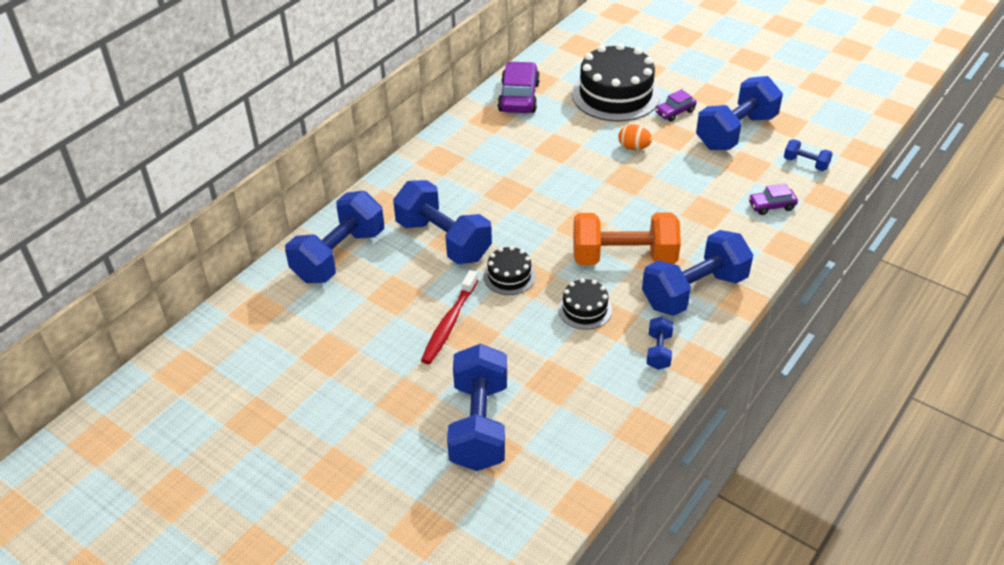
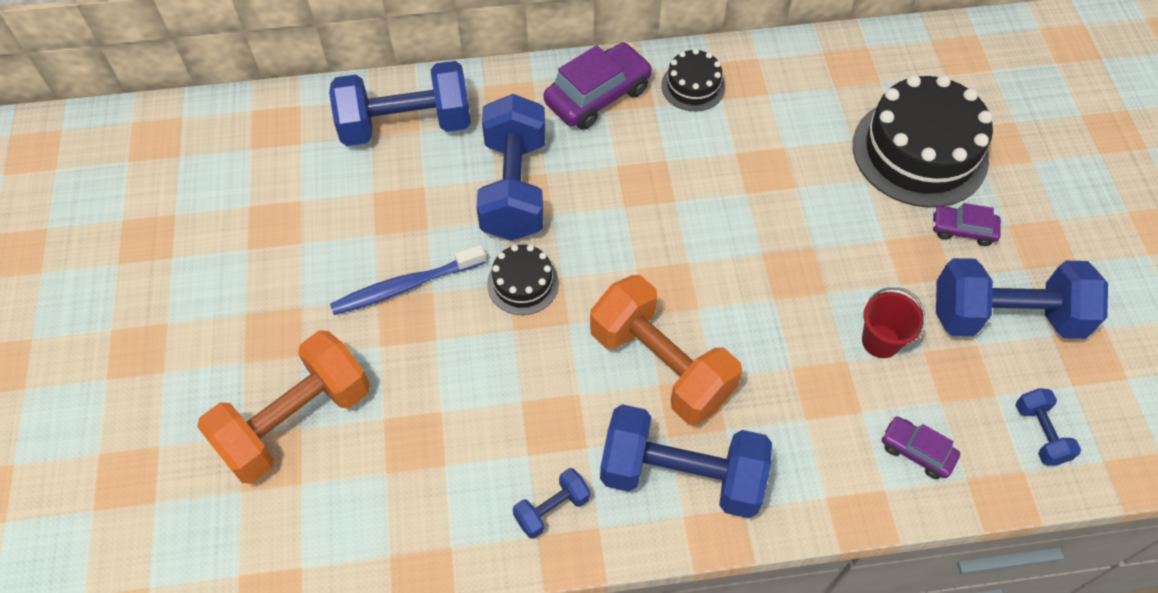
camera: 45 degrees right, 15 degrees up
red toothbrush [421,270,478,364] -> blue toothbrush [330,245,486,315]
blue dumbbell [447,344,507,471] -> orange dumbbell [197,330,370,483]
purple car [498,61,540,113] -> purple car moved to [544,42,653,130]
black cake [558,278,612,330] -> black cake moved to [661,49,725,111]
orange egg [618,124,652,150] -> none
none -> red bucket [862,287,925,358]

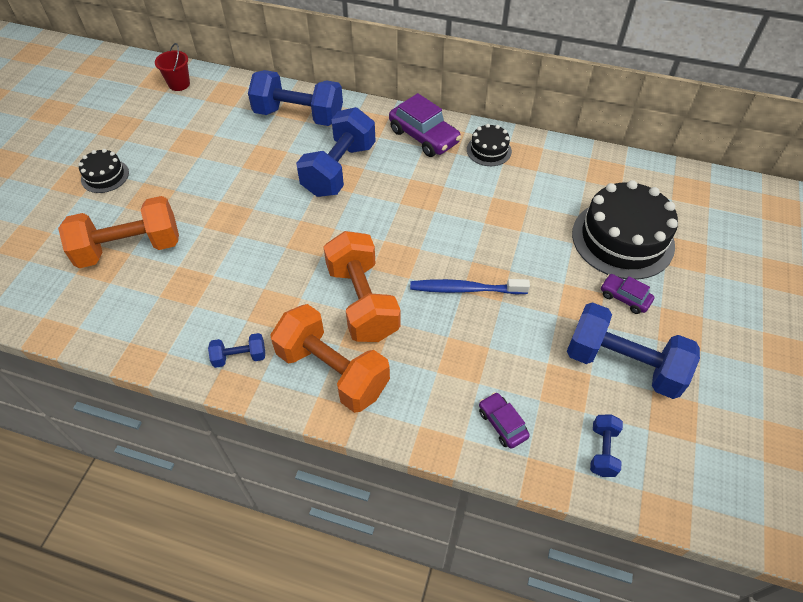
camera: 25 degrees right, 5 degrees down
blue toothbrush [330,245,486,315] -> blue toothbrush moved to [410,279,530,295]
black cake [487,245,559,315] -> black cake moved to [78,149,129,193]
purple car [544,42,653,130] -> purple car turned 60 degrees clockwise [389,93,461,157]
blue dumbbell [600,404,772,518] -> orange dumbbell [271,304,390,413]
red bucket [862,287,925,358] -> red bucket moved to [155,43,190,91]

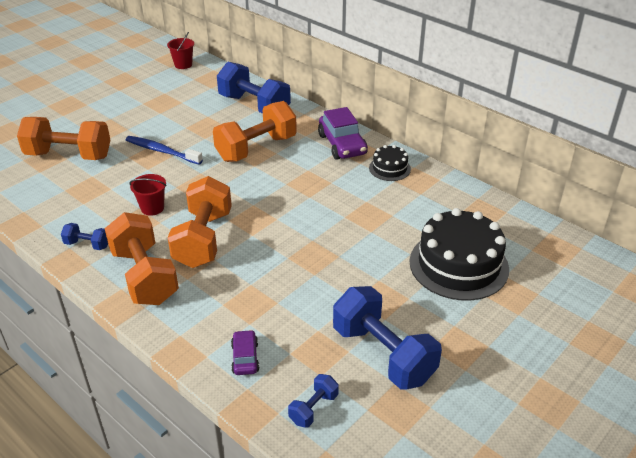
camera: 25 degrees right, 15 degrees down
black cake [78,149,129,193] -> none
blue dumbbell [296,107,376,197] -> orange dumbbell [213,101,297,162]
blue toothbrush [410,279,530,295] -> blue toothbrush moved to [126,136,203,164]
purple car [601,274,654,314] -> none
none -> red bucket [129,174,167,216]

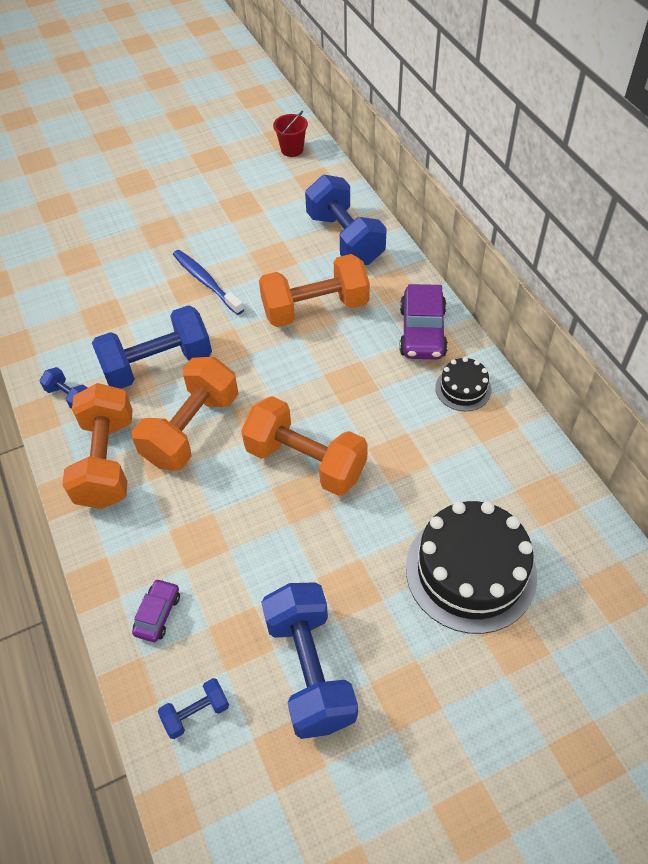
camera: 25 degrees right, 15 degrees up
orange dumbbell [17,117,110,160] -> orange dumbbell moved to [241,396,368,496]
red bucket [129,174,167,216] -> blue dumbbell [92,305,212,389]

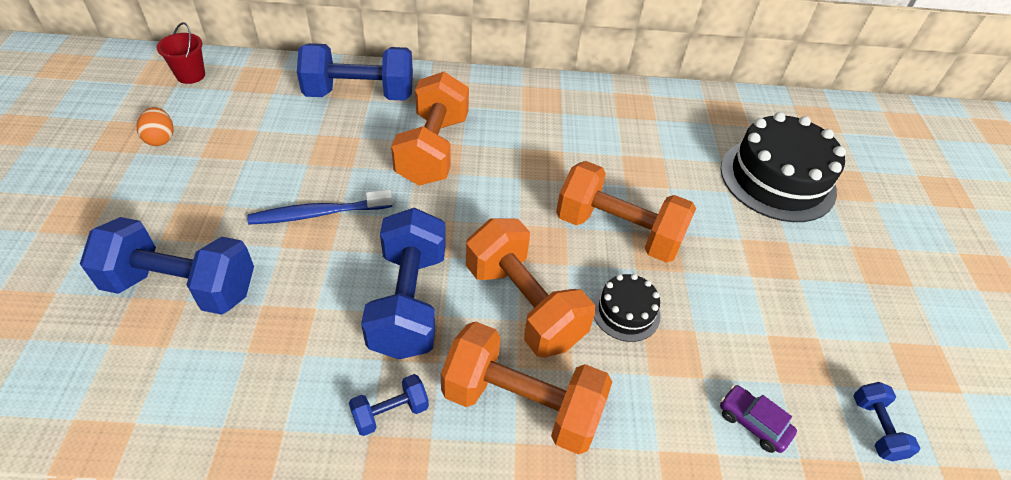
camera: 70 degrees left, 5 degrees down
orange dumbbell [241,396,368,496] -> orange dumbbell turned 60 degrees clockwise [556,161,696,263]
blue dumbbell [261,582,358,739] -> blue dumbbell moved to [80,217,254,315]
purple car [399,284,448,360] -> none
black cake [435,357,491,411] -> black cake moved to [593,274,661,342]
none -> orange egg [137,107,173,146]

